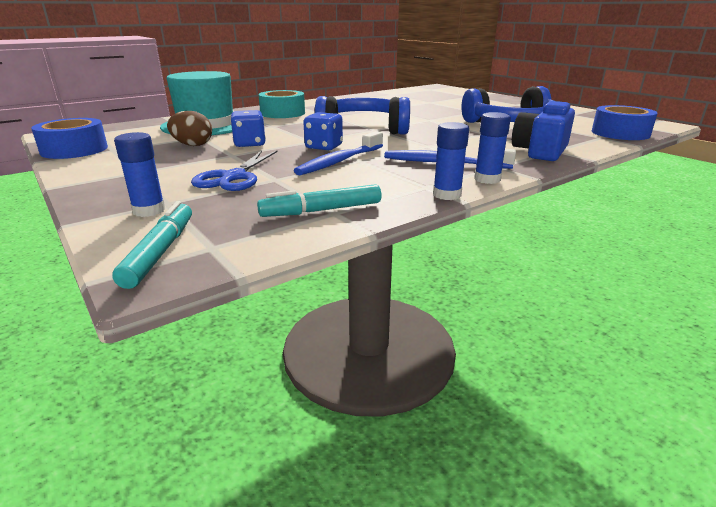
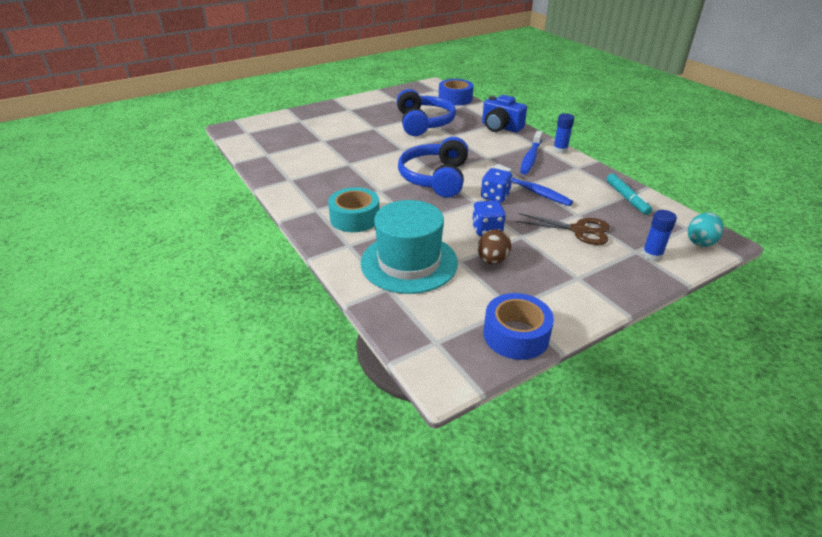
camera: 85 degrees left, 10 degrees up
turquoise marker [112,201,192,289] -> turquoise egg [688,212,723,247]
blue scissors [191,151,277,191] -> brown scissors [516,213,610,245]
blue glue stick [433,122,469,200] -> none

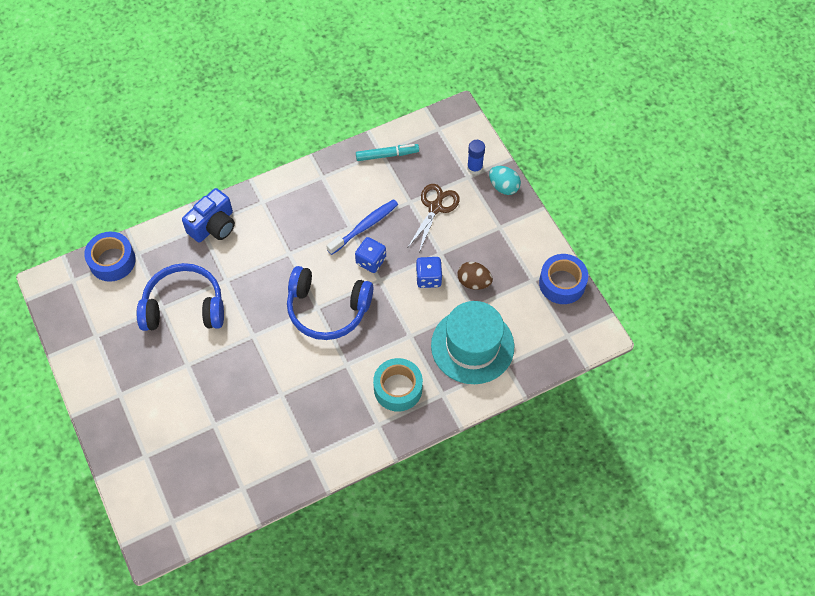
camera: 85 degrees left, 25 degrees up
blue toothbrush [520,131,543,175] -> none
blue glue stick [553,113,574,153] -> none
turquoise egg [688,212,723,247] -> turquoise egg moved to [489,166,521,195]

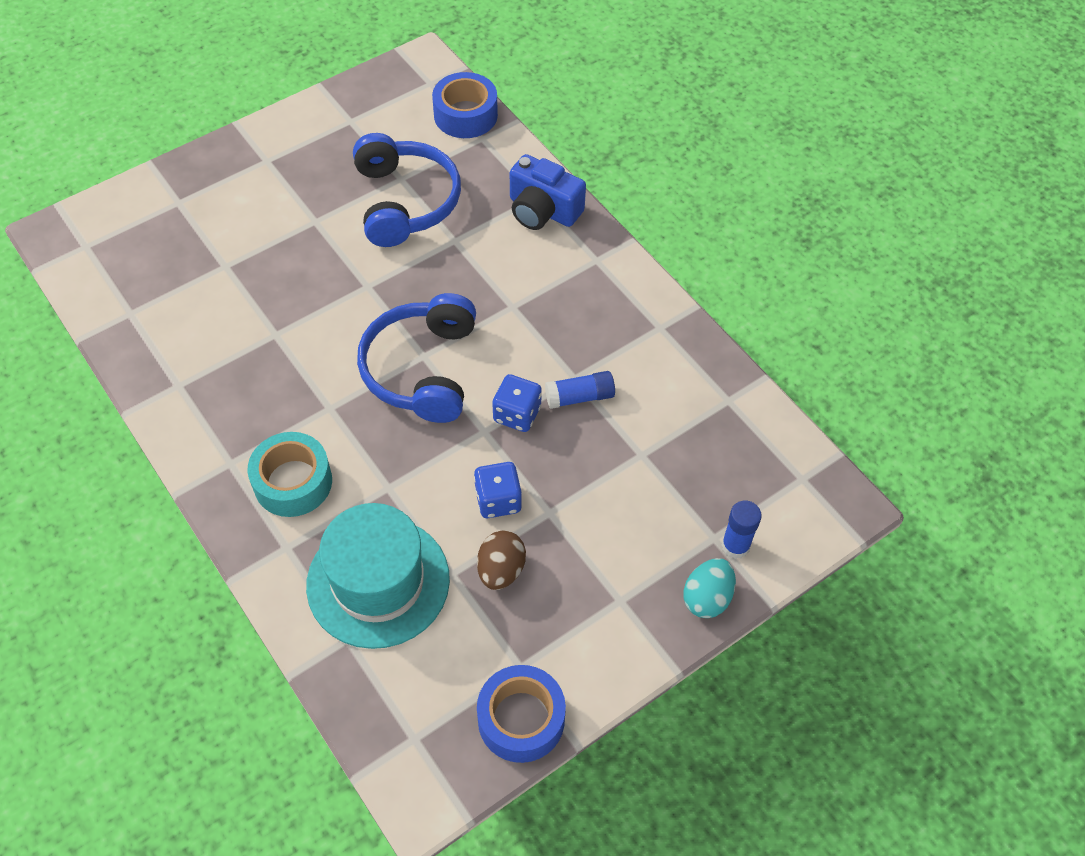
camera: 80 degrees right, 5 degrees down
blue toothbrush [327,199,398,255] -> blue glue stick [545,371,615,409]
turquoise marker [356,144,419,161] -> none
brown scissors [408,184,460,252] -> none

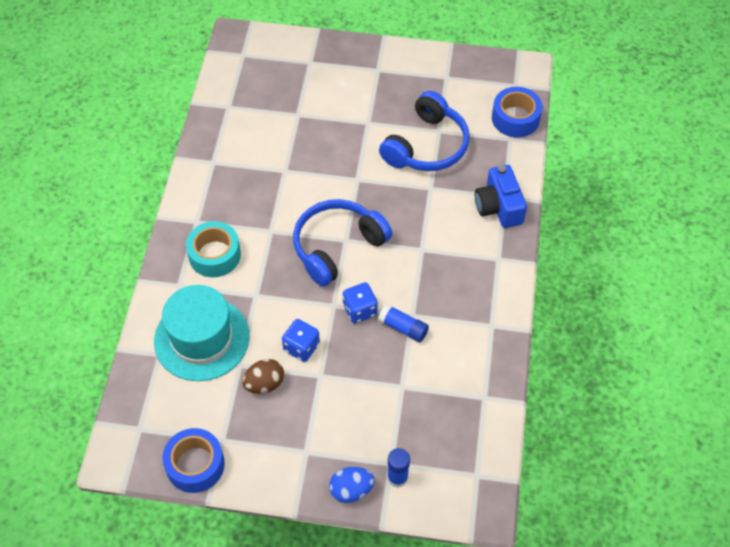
camera: 45 degrees right, 0 degrees up
turquoise egg [683,558,736,618] -> blue egg [329,467,375,503]

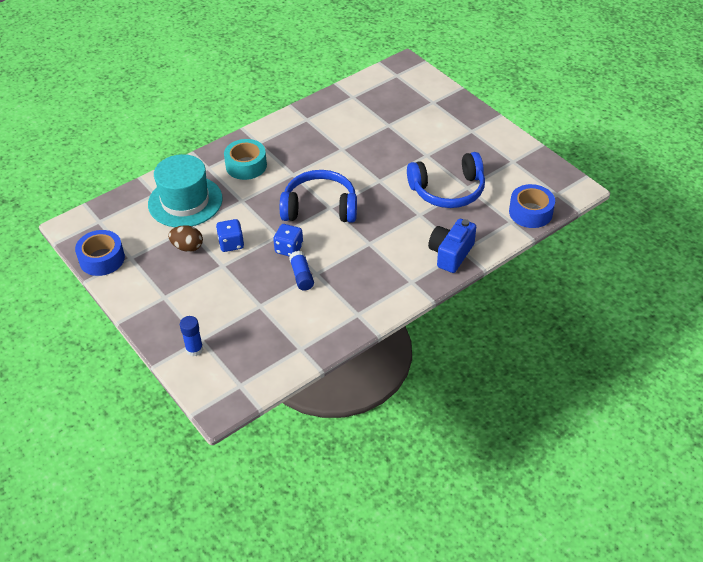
camera: 45 degrees right, 10 degrees down
blue egg [329,467,375,503] -> none

